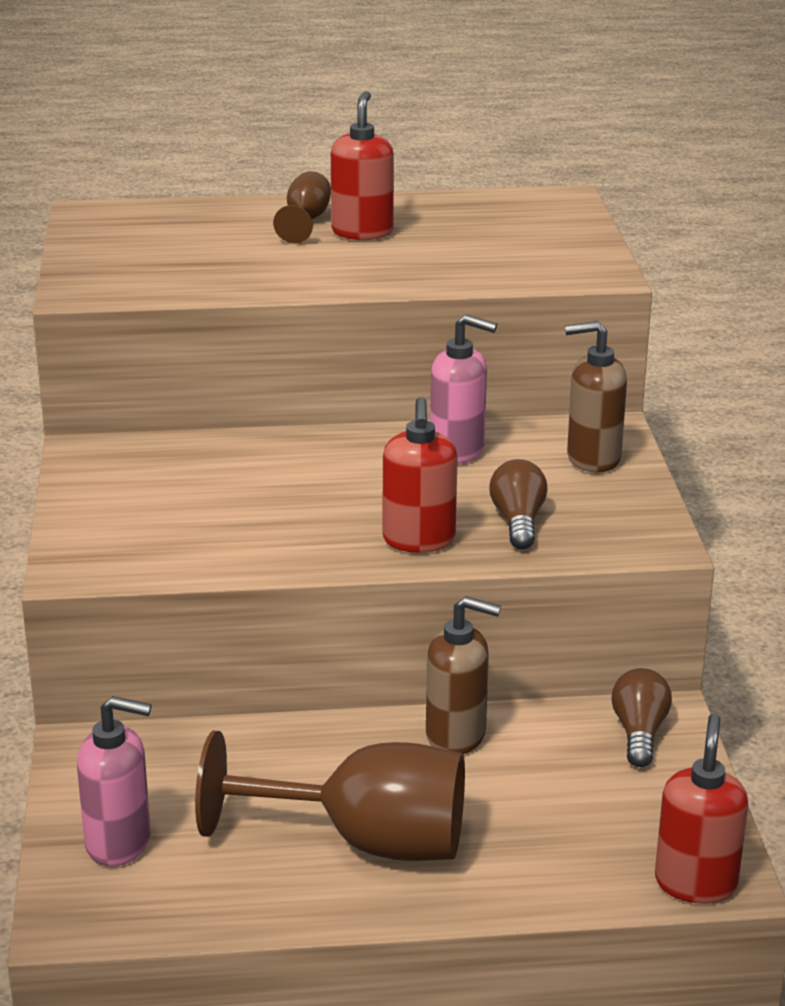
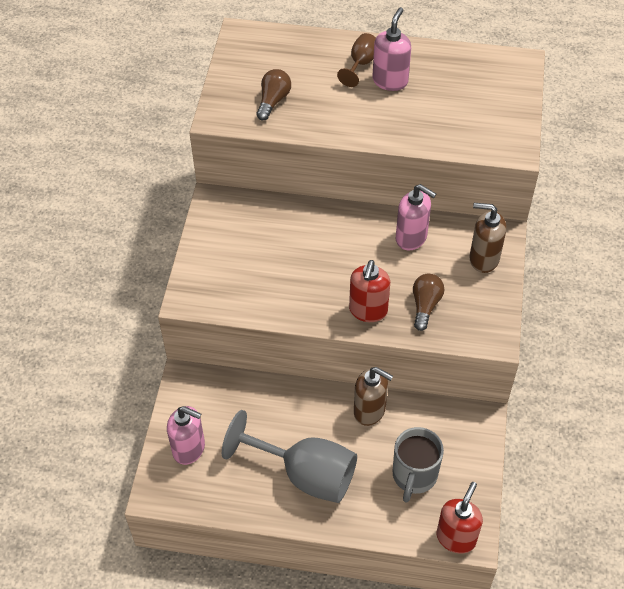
camera: 15 degrees right, 25 degrees up
brown goblet [195,730,465,861] -> grey goblet [222,410,357,503]
red soap dispenser [331,91,394,240] -> pink soap dispenser [372,7,411,91]
brown light bulb [611,668,672,767] -> brown light bulb moved to [257,69,291,120]
none -> grey mug [393,427,444,503]

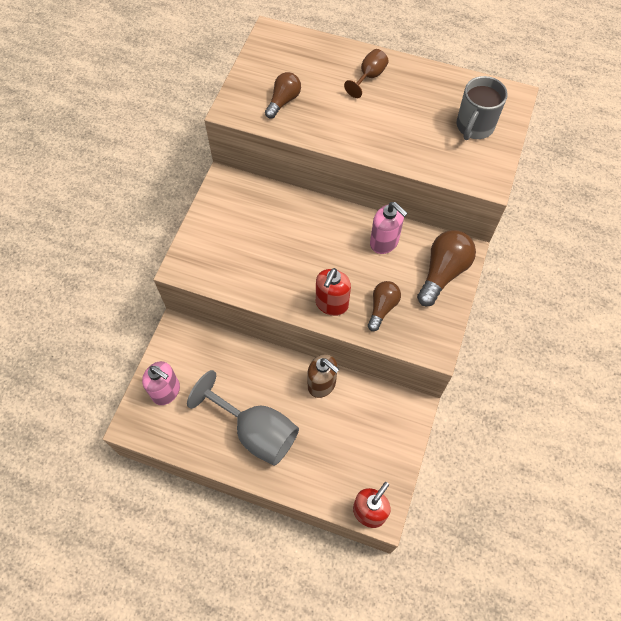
camera: 10 degrees right, 10 degrees up
pink soap dispenser [372,7,411,91] -> none
grey mug [393,427,444,503] -> grey mug moved to [457,76,508,140]
brown soap dispenser [469,203,506,273] -> brown light bulb [417,230,476,306]

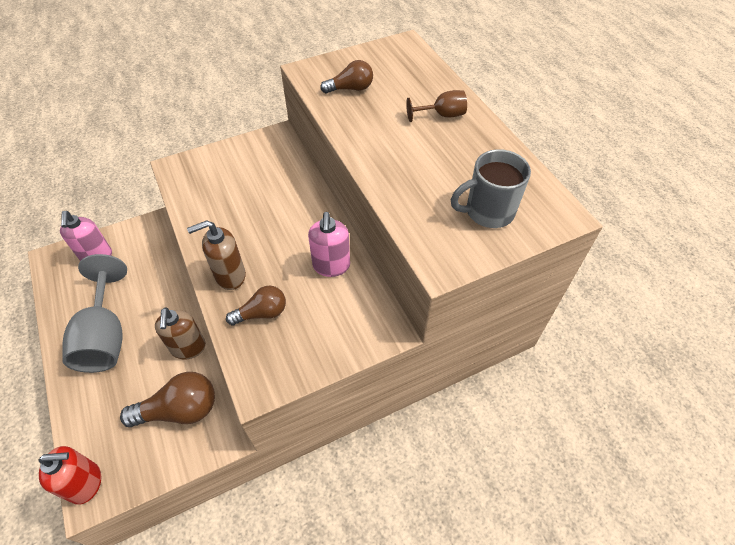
camera: 45 degrees right, 10 degrees down
red soap dispenser [316,268,351,316] -> brown soap dispenser [187,220,246,290]
brown light bulb [417,230,476,306] -> brown light bulb moved to [120,372,215,427]

